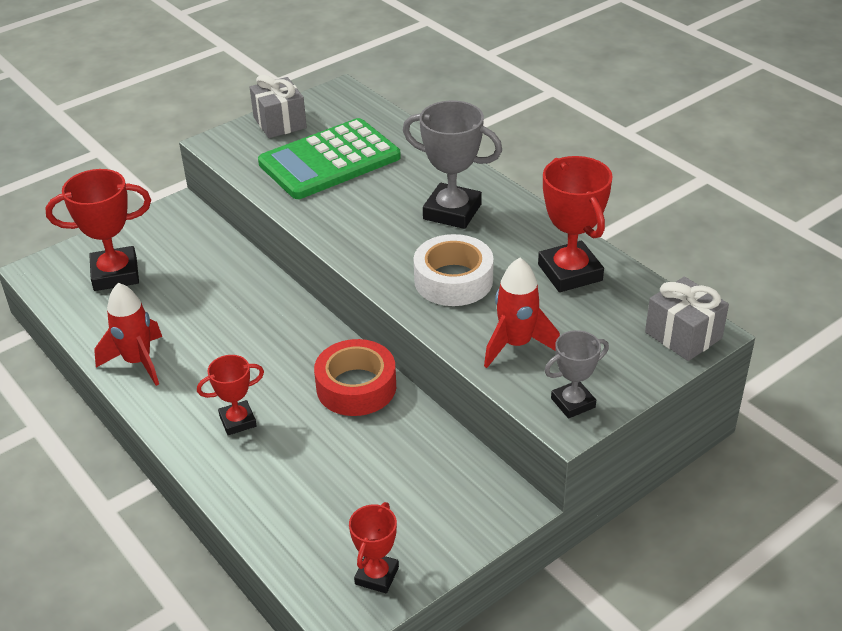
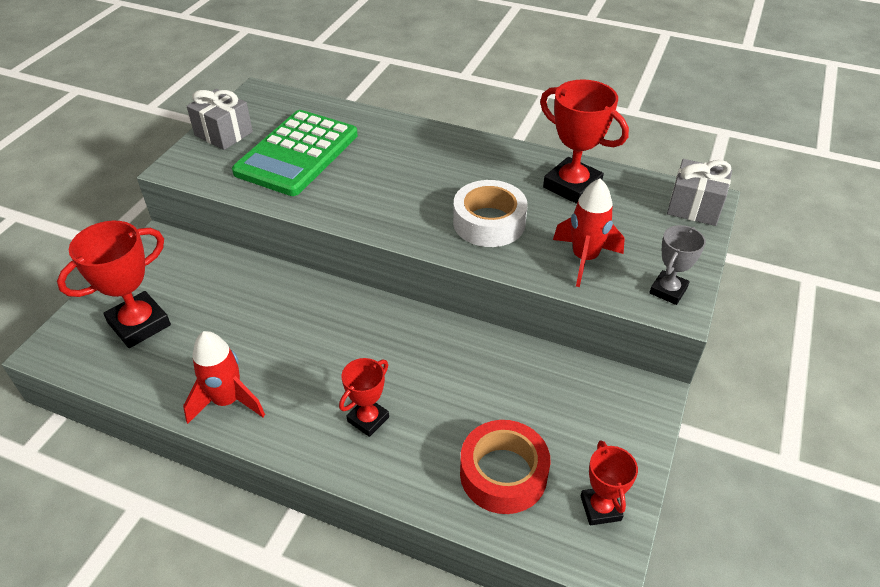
camera: 30 degrees left, 5 degrees up
red tape [314,339,396,416] -> red tape moved to [460,420,551,514]
grey trophy [403,101,502,229] -> none

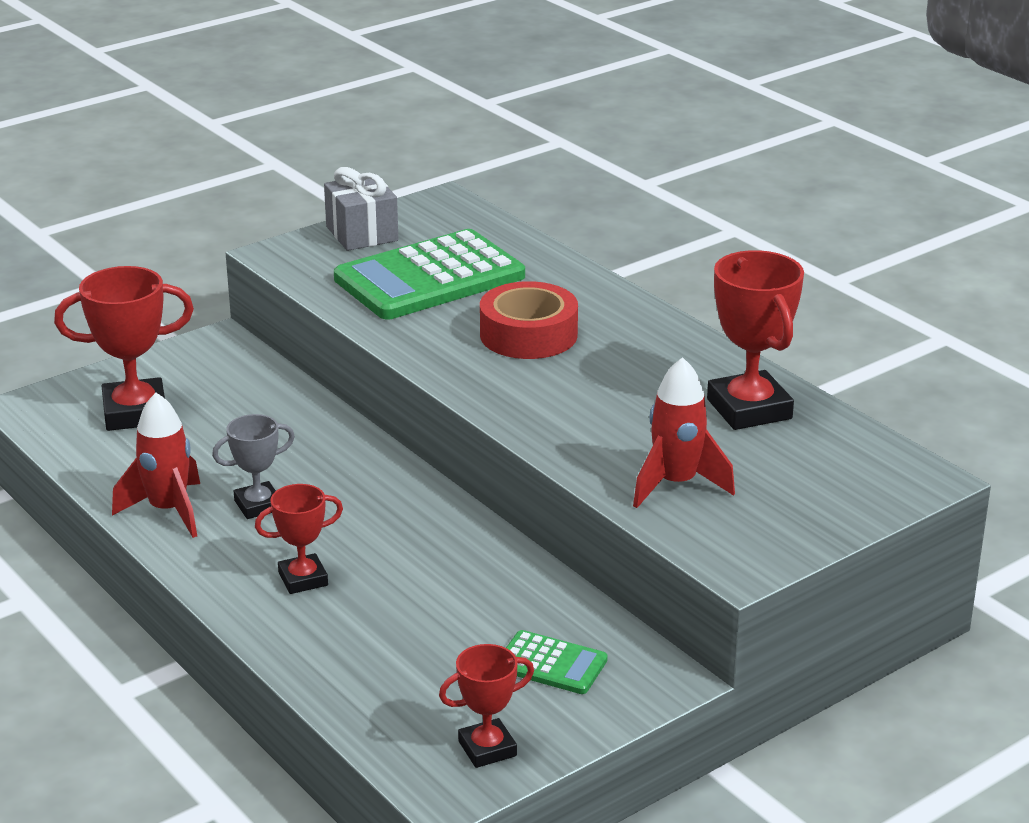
camera: 30 degrees right, 15 degrees down
white tape [453,180,528,247] -> none
red tape [460,420,551,514] -> red tape moved to [480,281,578,359]
red trophy [581,441,638,525] -> red trophy turned 45 degrees clockwise [439,644,534,768]
grey trophy [649,225,706,305] -> grey trophy moved to [212,414,295,519]
grey gift [667,159,732,226] -> none
none -> green calculator [506,630,608,694]

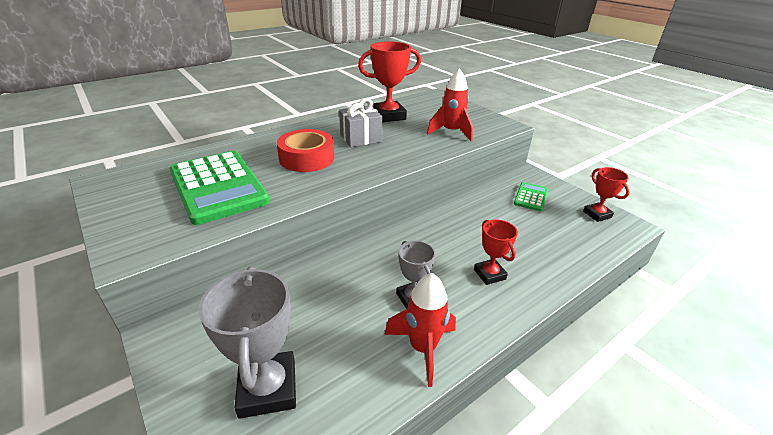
camera: 90 degrees left, 5 degrees up
red trophy [54,266,194,431] -> grey trophy [198,266,296,419]
grey gift [324,167,398,251] -> grey gift moved to [339,98,383,147]

